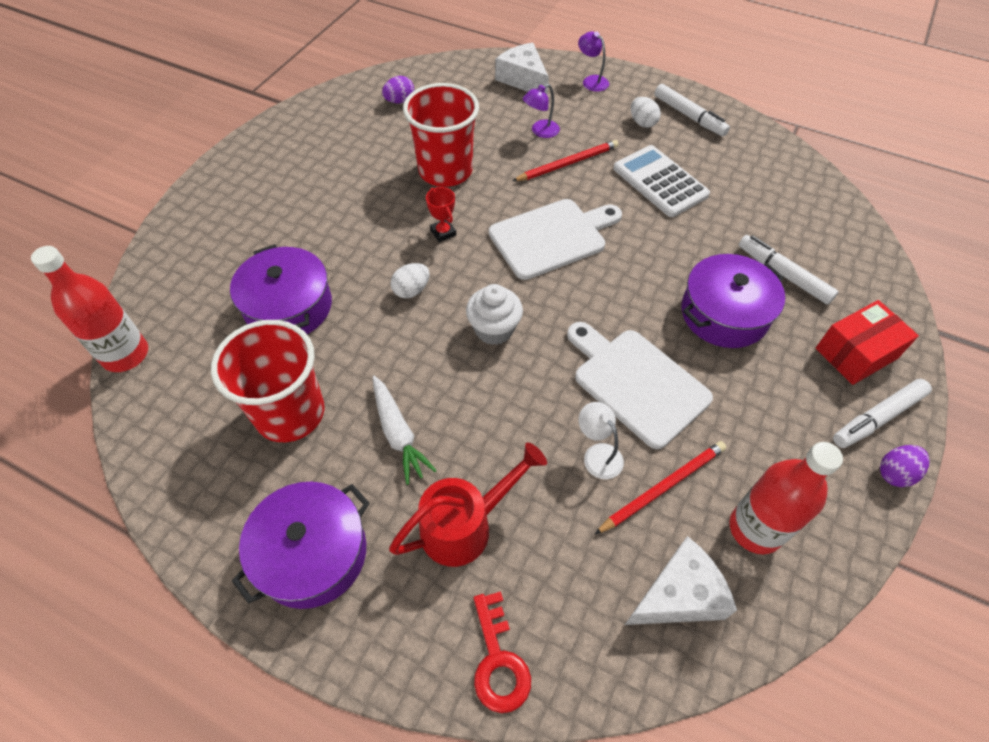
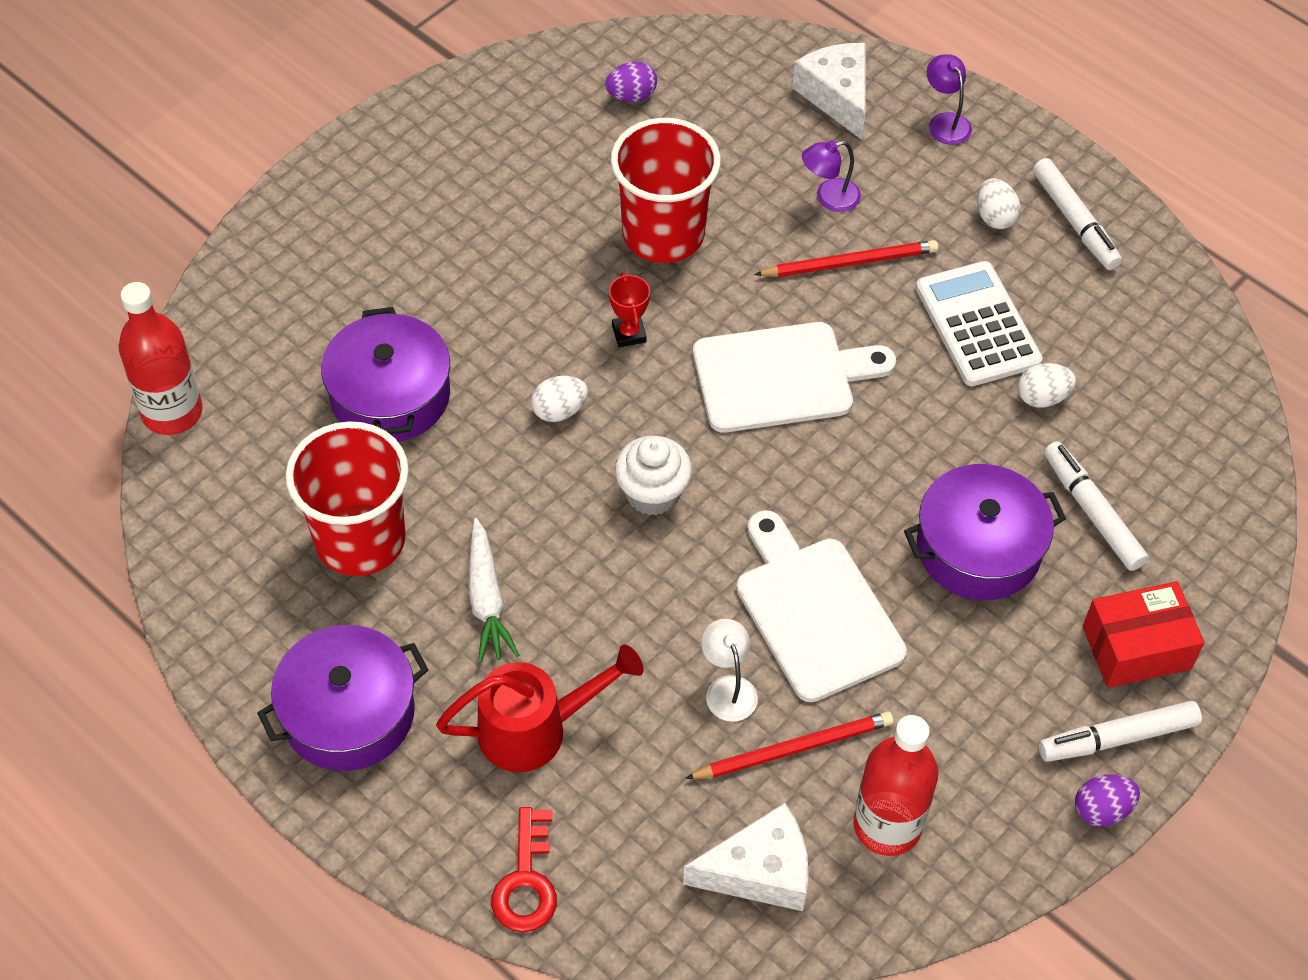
camera: 15 degrees right, 0 degrees up
none -> white egg [1018,363,1076,408]

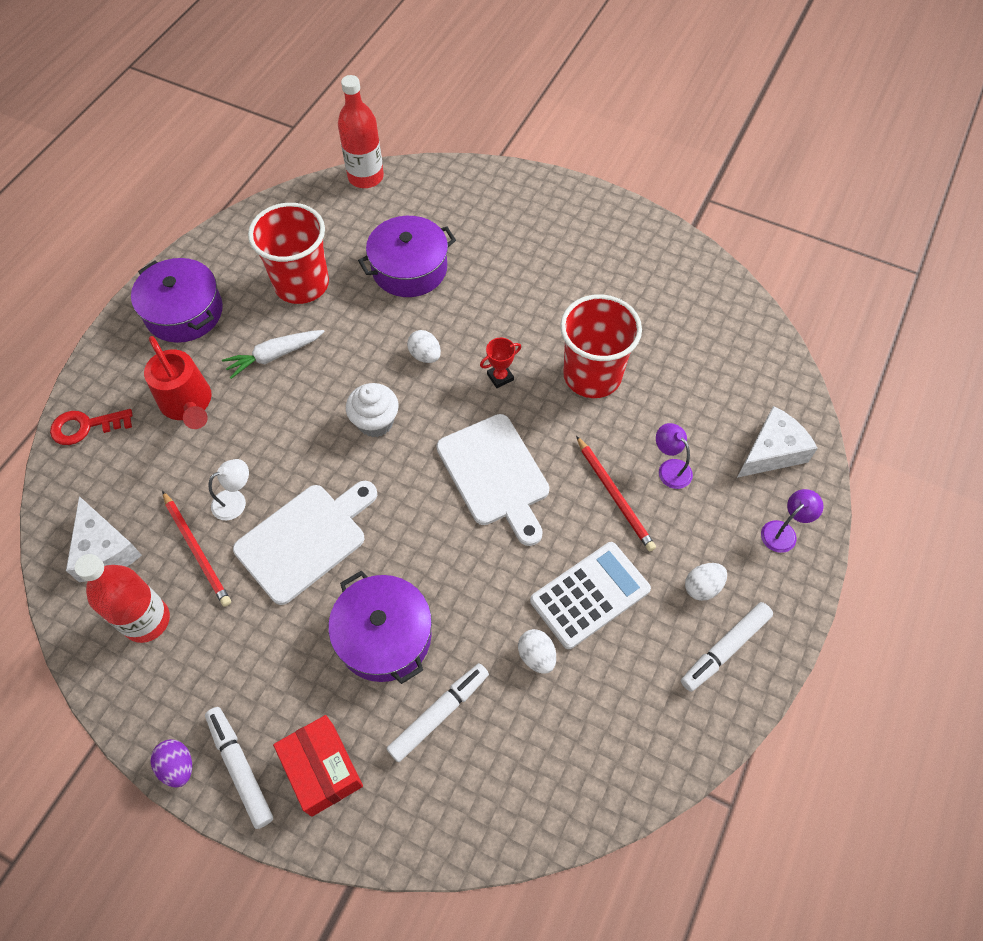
camera: 75 degrees right, 5 degrees up
purple egg [605,61,657,102] -> none

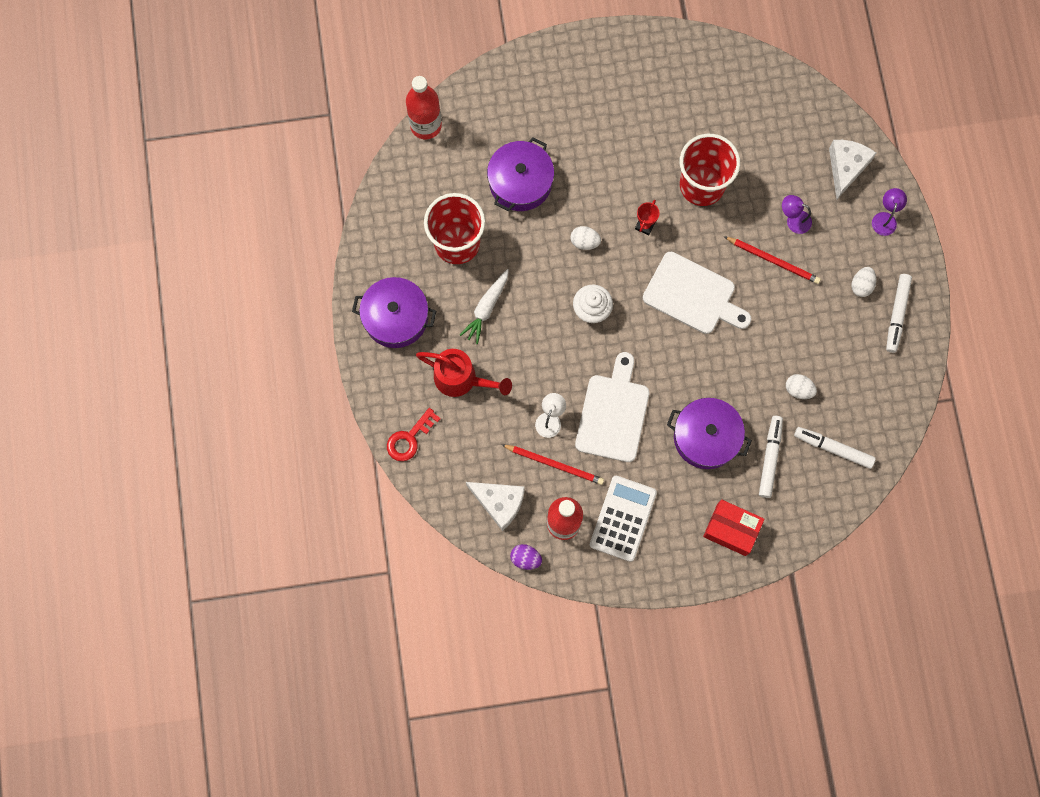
camera: 35 degrees left, 15 degrees up
purple egg [150,739,192,788] -> purple egg moved to [510,544,542,570]
white marker [205,707,273,829] -> white marker moved to [794,427,876,469]
white calculator [530,542,651,649] -> white calculator moved to [590,476,657,562]

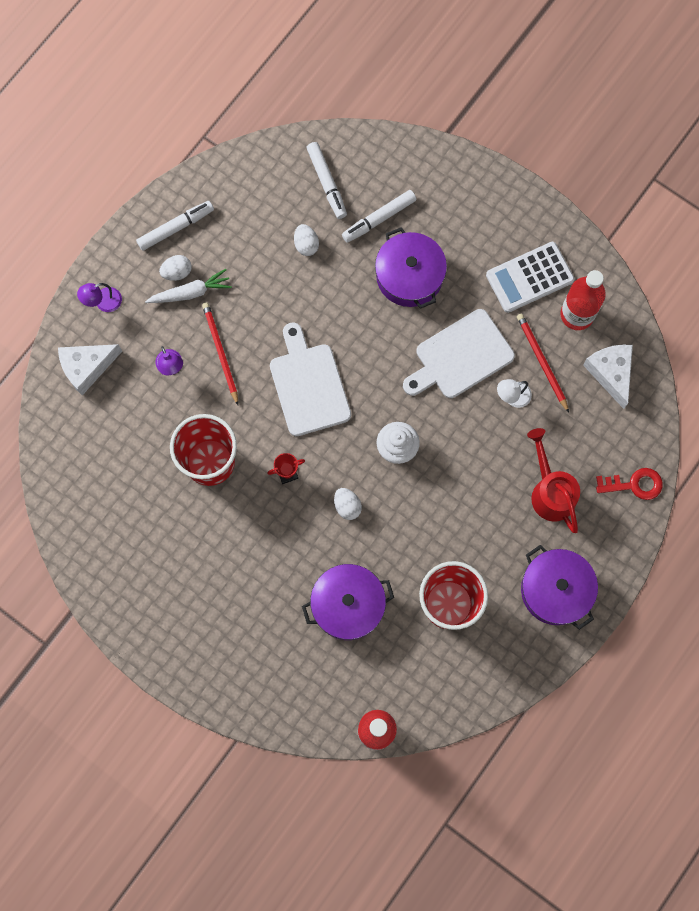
camera: 135 degrees left, 0 degrees up
white carrot [460,269,509,344] -> white carrot moved to [145,269,232,303]
purple egg [510,544,542,570] -> none
red box [703,499,764,556] -> none

